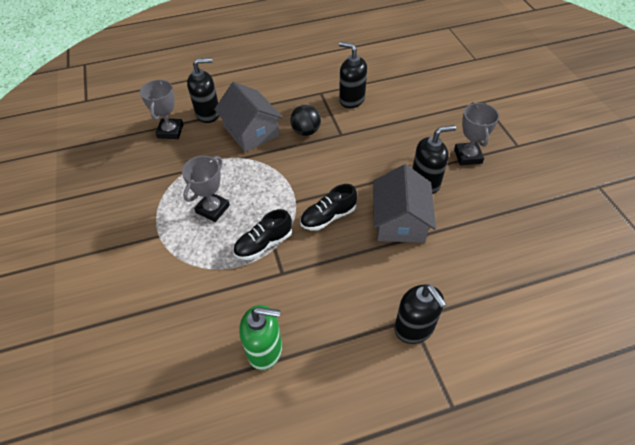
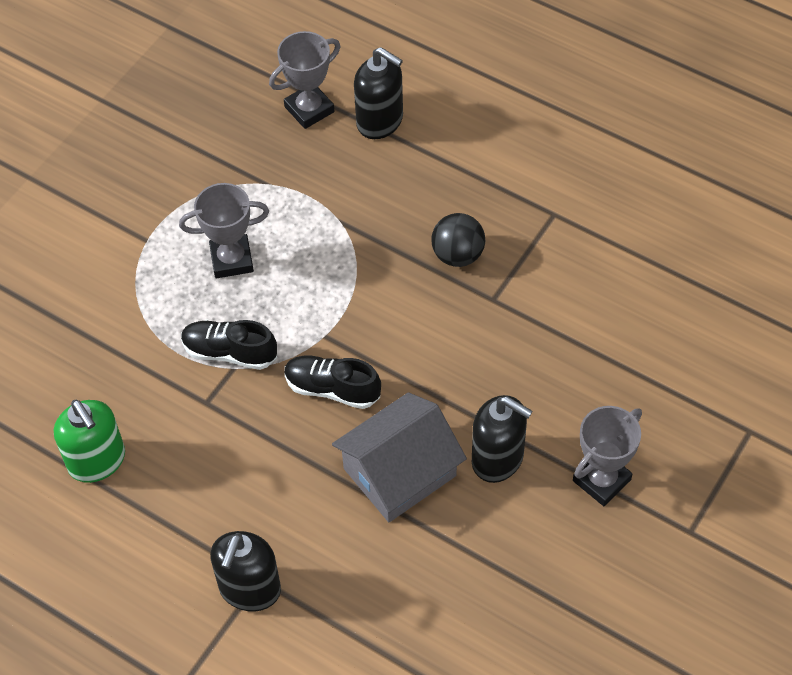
camera: 50 degrees right, 5 degrees up
grey house [214,82,283,152] -> none
black soap dispenser [339,42,367,108] -> none

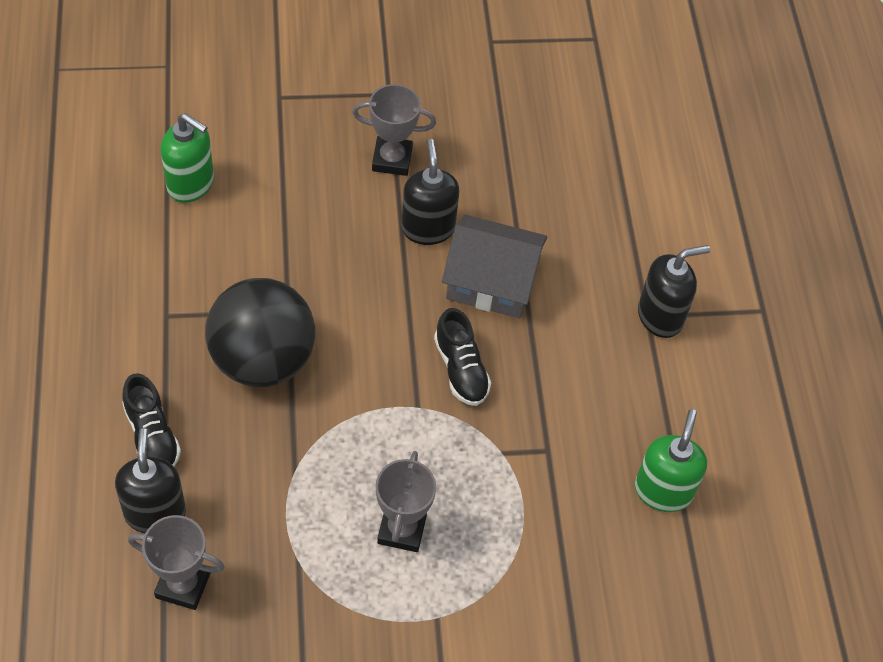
camera: 135 degrees left, 0 degrees up
grey trophy [179,183,269,278] -> grey trophy turned 60 degrees clockwise [376,451,436,552]
black shoe [181,320,277,370] -> black shoe moved to [122,373,181,466]
black ball [431,213,485,267] -> black ball [205,278,315,387], size x1.97
none -> green soap dispenser [161,113,214,203]

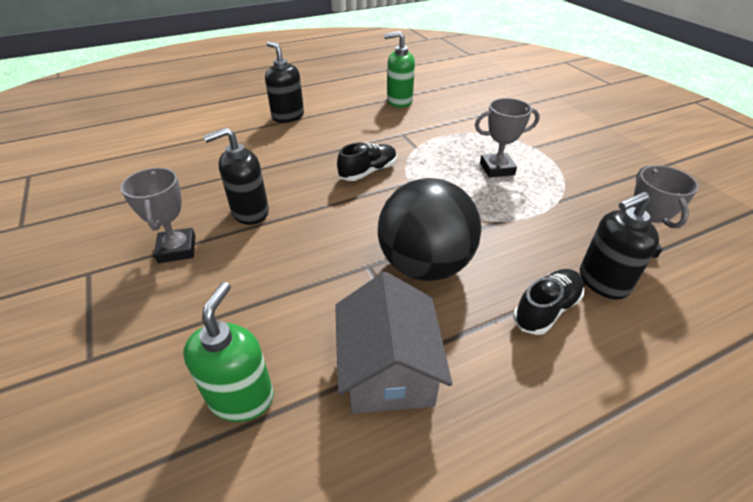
camera: 105 degrees left, 15 degrees down
grey house [442,214,547,318] -> grey house moved to [335,272,453,414]

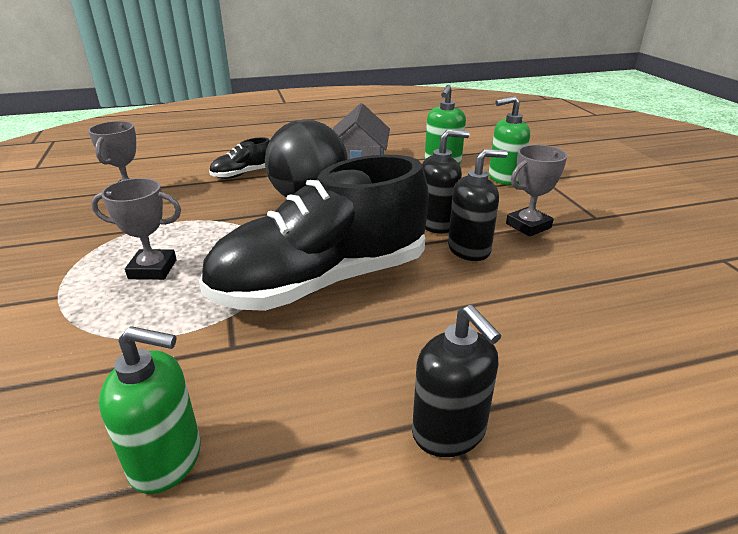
camera: 170 degrees left, 10 degrees down
grey trophy [120,168,195,263] -> grey trophy turned 60 degrees clockwise [506,145,568,236]
black shoe [337,142,397,181] -> black shoe [199,155,429,311], size x2.45
black soap dispenser [580,192,659,299] -> black soap dispenser moved to [422,130,469,234]
none -> green soap dispenser [489,96,530,185]

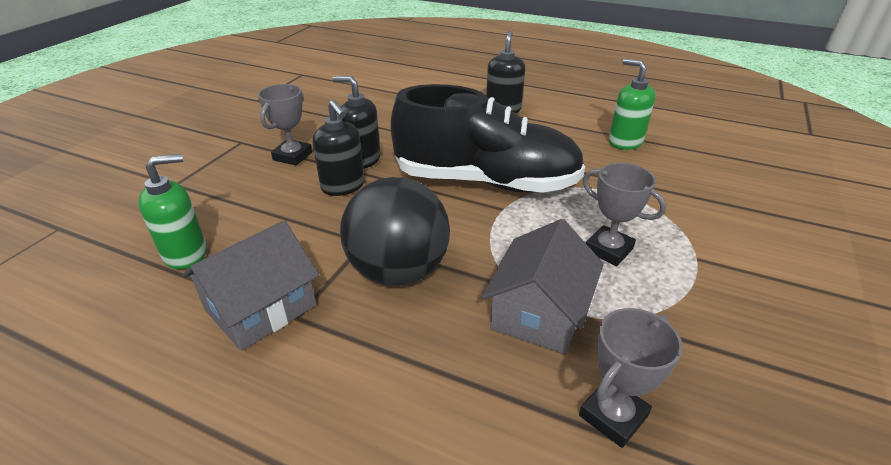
camera: 140 degrees left, 5 degrees up
black shoe [209,137,270,179] -> none
black soap dispenser [422,130,469,234] -> black soap dispenser turned 150 degrees counterclockwise [313,100,365,196]
green soap dispenser [489,96,530,185] -> none
grey trophy [506,145,568,236] -> grey trophy turned 75 degrees counterclockwise [258,84,312,166]
none -> grey house [481,219,604,354]

